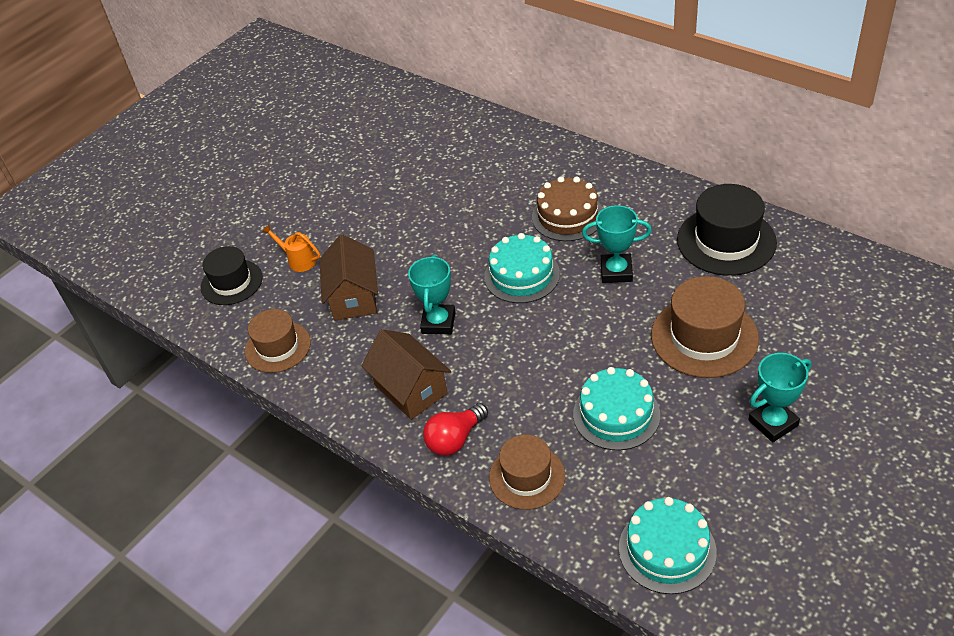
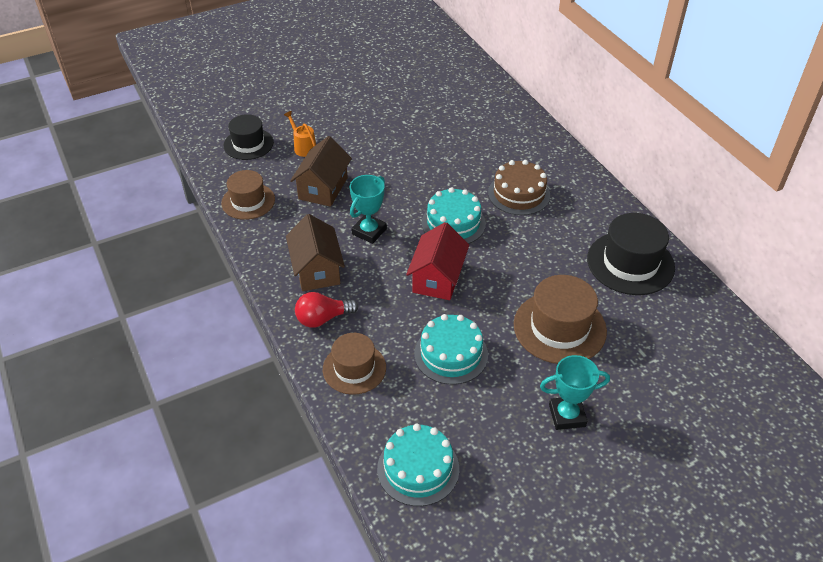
camera: 20 degrees right, 0 degrees up
turquoise trophy [582,205,652,283] -> none
none -> red house [406,222,469,300]

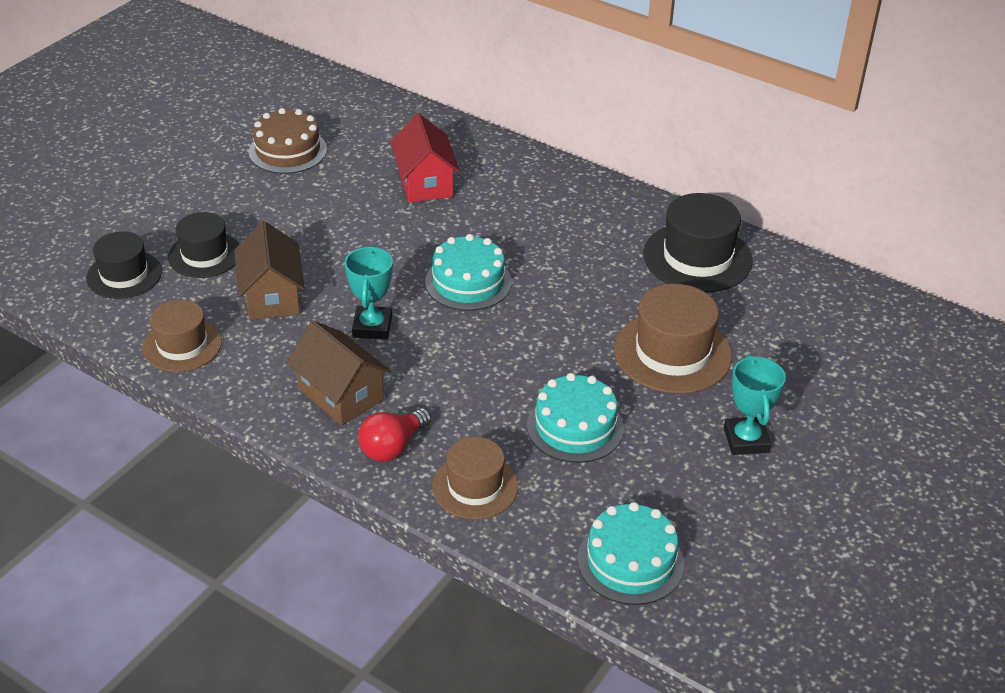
camera: 30 degrees left, 5 degrees down
orange watering can [284,111,316,157] -> black hat [168,212,239,278]
red house [406,222,469,300] -> red house moved to [390,114,460,203]
brown cake [488,160,550,215] -> brown cake moved to [249,108,327,174]
turquoise trophy [540,355,610,430] -> turquoise trophy turned 60 degrees counterclockwise [724,355,786,455]

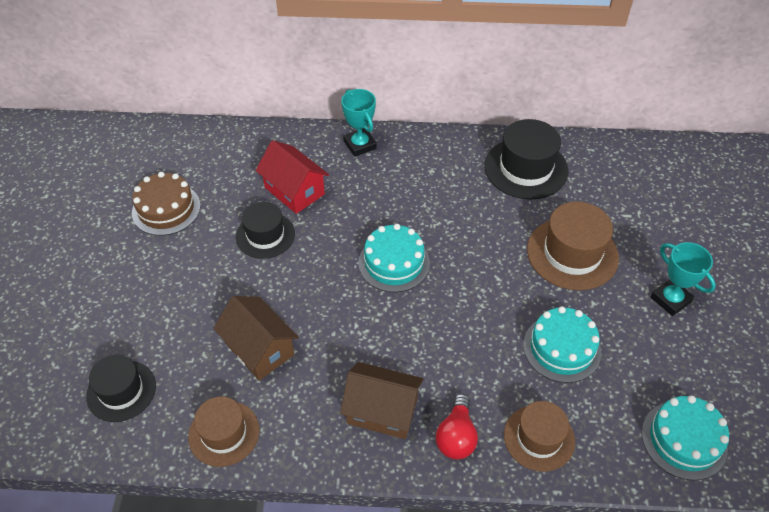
camera: 30 degrees left, 10 degrees up
black hat [168,212,239,278] -> black hat moved to [236,202,295,259]
turquoise trophy [345,246,393,340] -> turquoise trophy moved to [341,89,377,157]

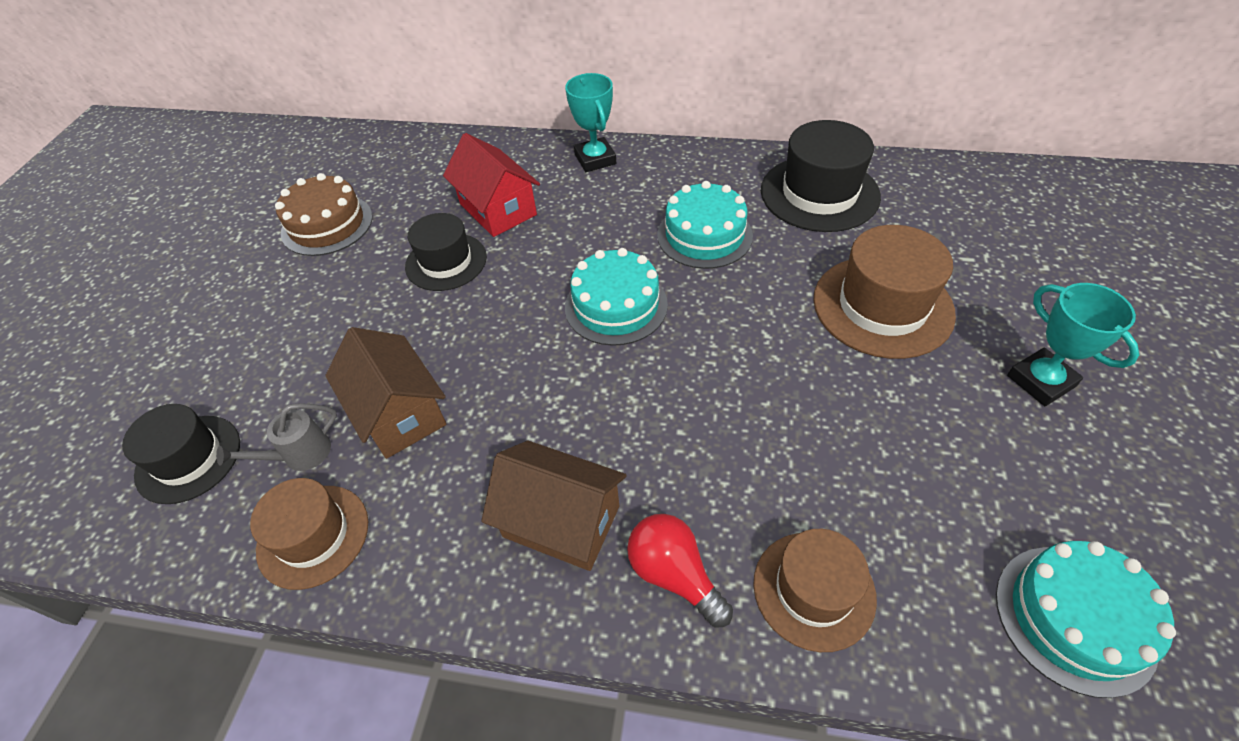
camera: 10 degrees right, 0 degrees up
red light bulb [436,394,478,459] -> red light bulb turned 120 degrees clockwise [627,514,733,627]
turquoise cake [523,306,601,383] -> turquoise cake moved to [657,181,753,269]
none -> grey watering can [216,403,337,471]

